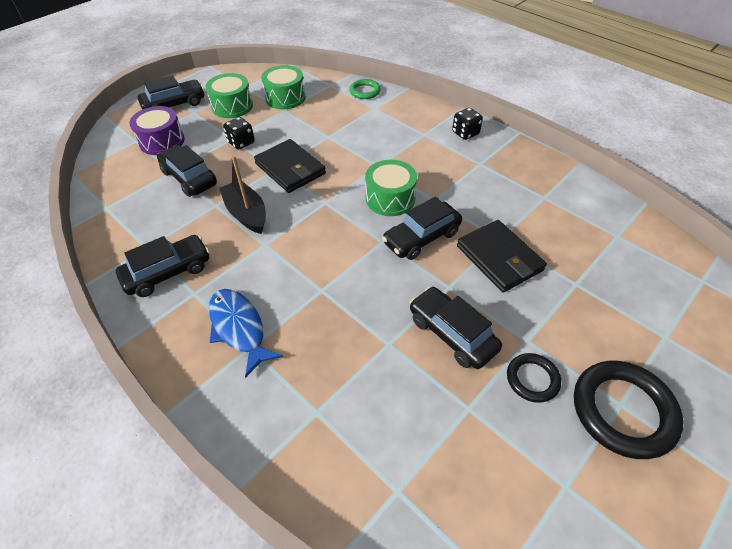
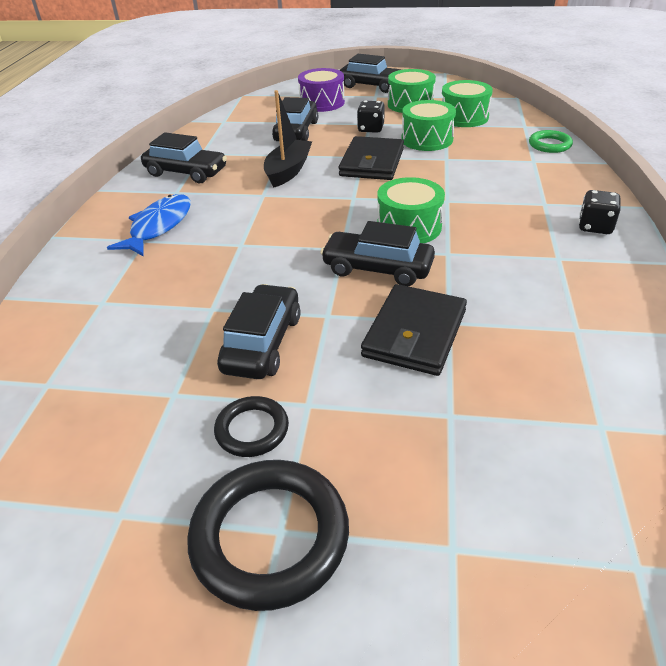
camera: 55 degrees right, 10 degrees down
none -> green drum [402,100,456,151]

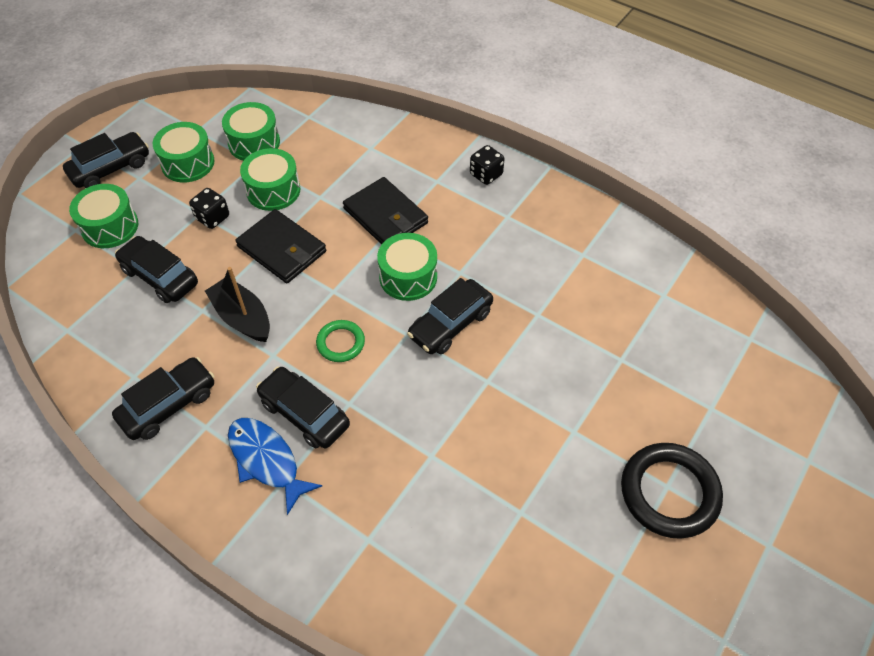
camera: 65 degrees left, 15 degrees up
black ring [214,396,289,457] -> none
black car [217,284,301,379] -> black car moved to [256,366,350,449]
purple drum [298,68,345,112] -> green drum [69,184,138,248]
black wallet [361,284,467,376] -> black wallet moved to [343,177,428,245]
green ring [529,130,573,153] -> green ring moved to [316,320,365,362]

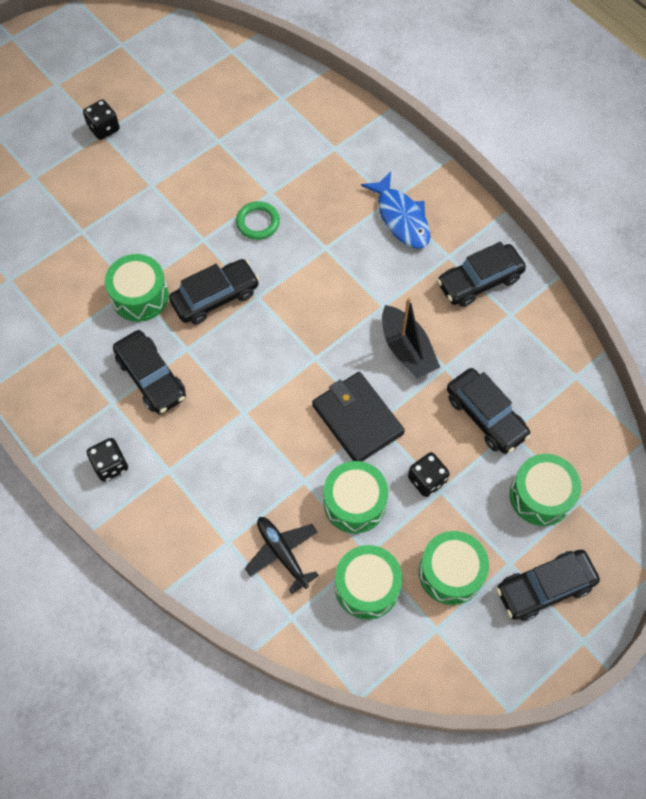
camera: 165 degrees left, 10 degrees up
black car [256,366,350,449] -> black car moved to [113,330,186,414]
green ring [316,320,365,362] -> green ring moved to [236,201,280,240]
black wallet [343,177,428,245] -> none
green drum [377,233,437,301] -> green drum moved to [105,254,169,322]
black ring [621,443,723,539] -> black dice [83,100,120,140]
none -> black plane [245,517,319,594]

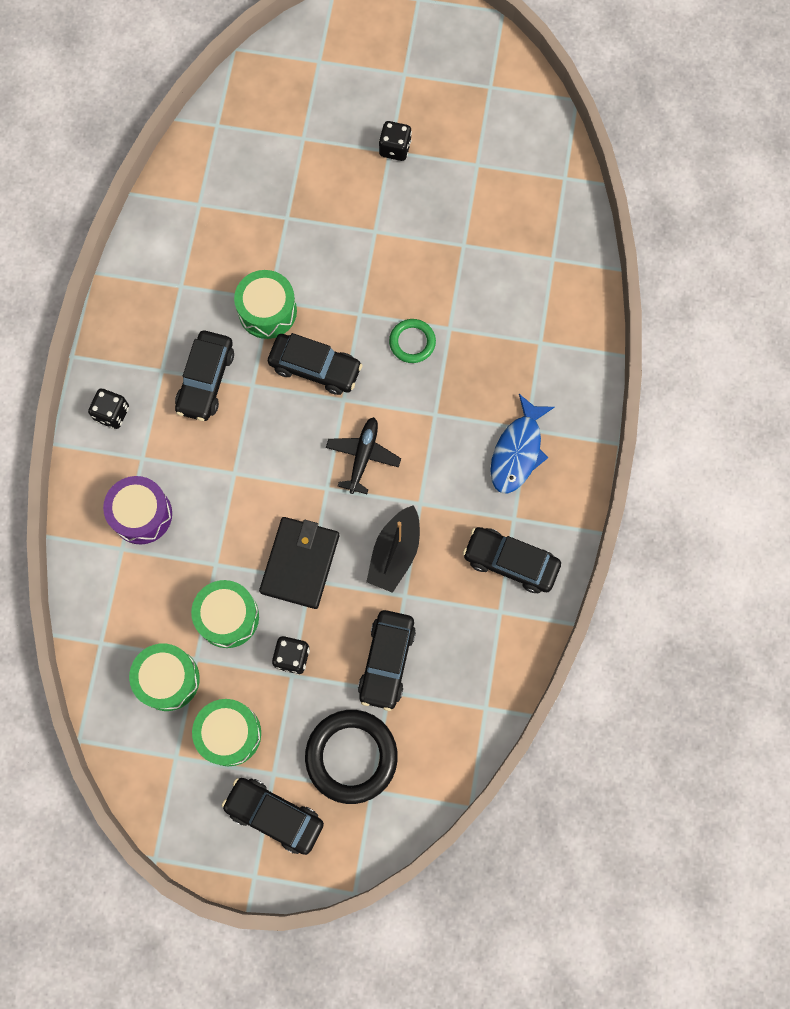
camera: 50 degrees right, 10 degrees up
black plane [245,517,319,594] -> black plane moved to [326,417,401,494]
green drum [510,454,581,526] -> black ring [305,710,398,804]
none -> purple drum [103,476,172,544]

